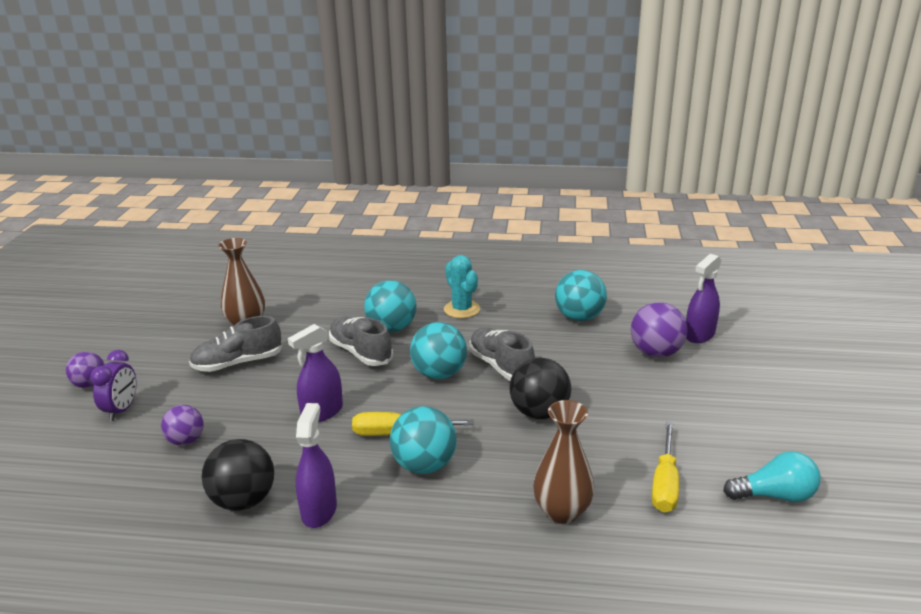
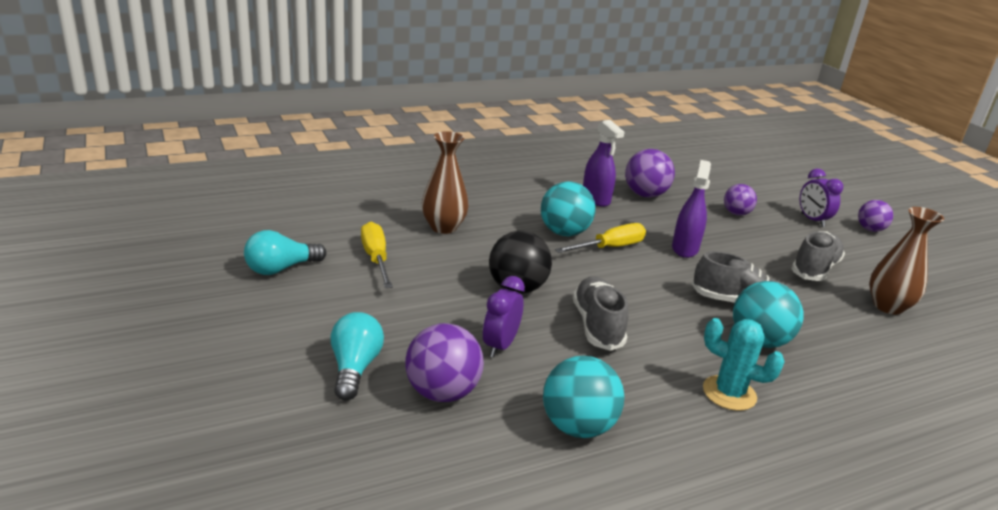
camera: 145 degrees right, 0 degrees up
black ball [202,439,274,511] -> purple ball [625,149,675,198]
turquoise ball [410,322,467,379] -> none
grey shoe [469,328,535,381] -> grey shoe turned 120 degrees counterclockwise [573,276,629,351]
purple spray bottle [686,254,722,343] -> none
none -> turquoise light bulb [331,312,384,400]
none -> purple clock [483,276,525,357]

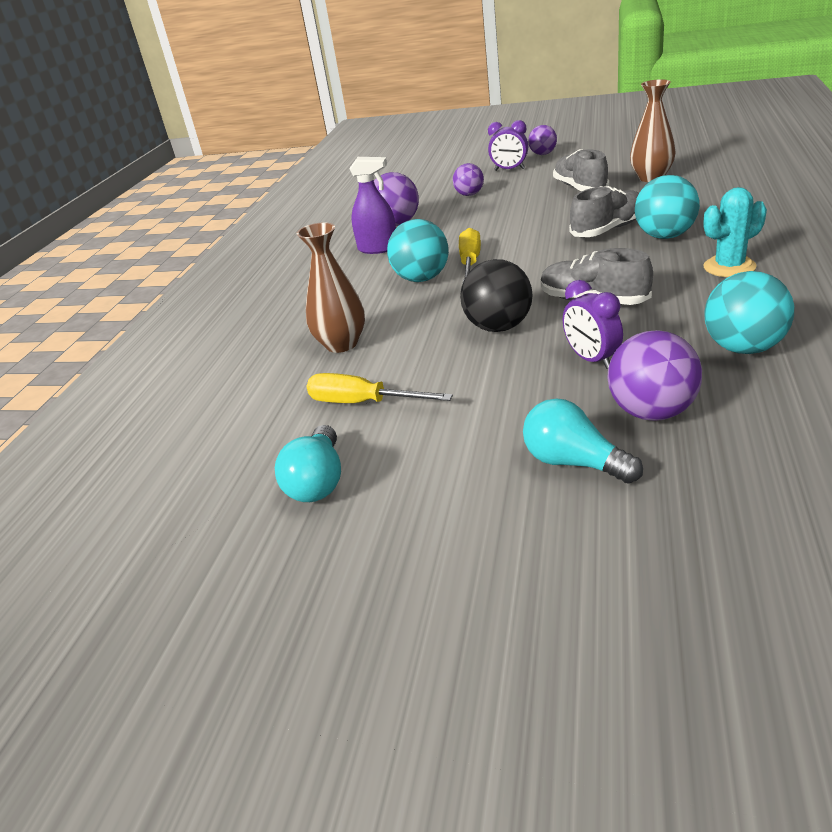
camera: 45 degrees left, 5 degrees up
purple spray bottle [672,160,711,258] -> none

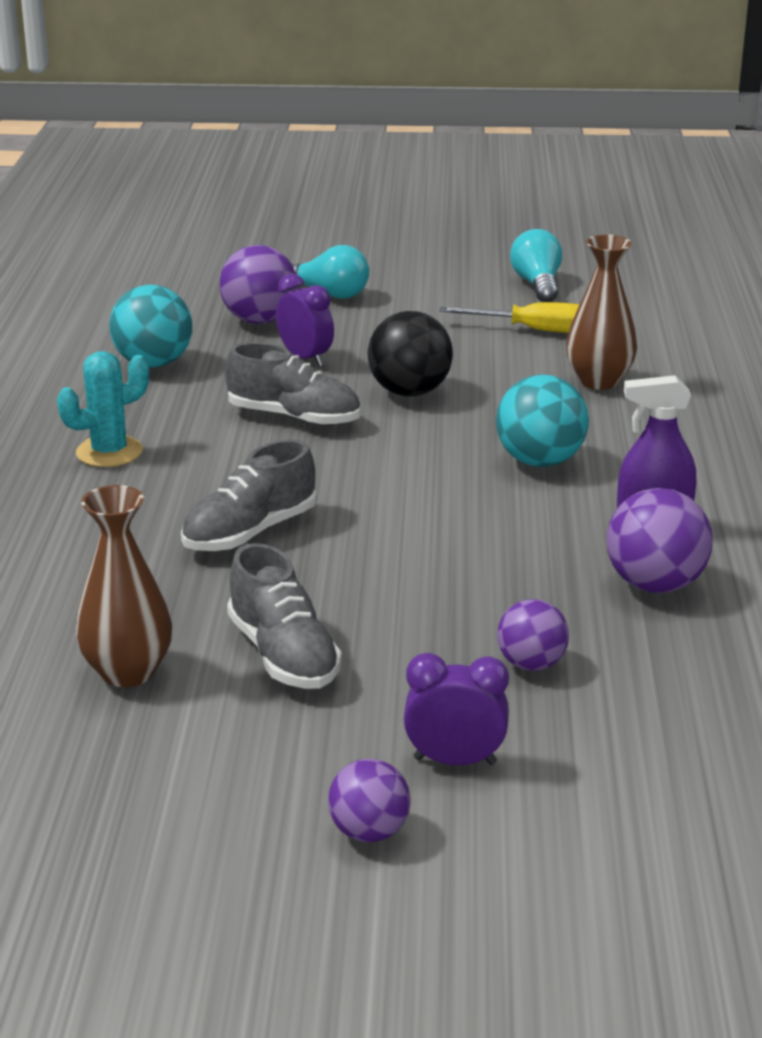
camera: 165 degrees right, 5 degrees down
yellow screwdriver [459,228,481,282] -> none
turquoise ball [635,175,700,239] -> none

